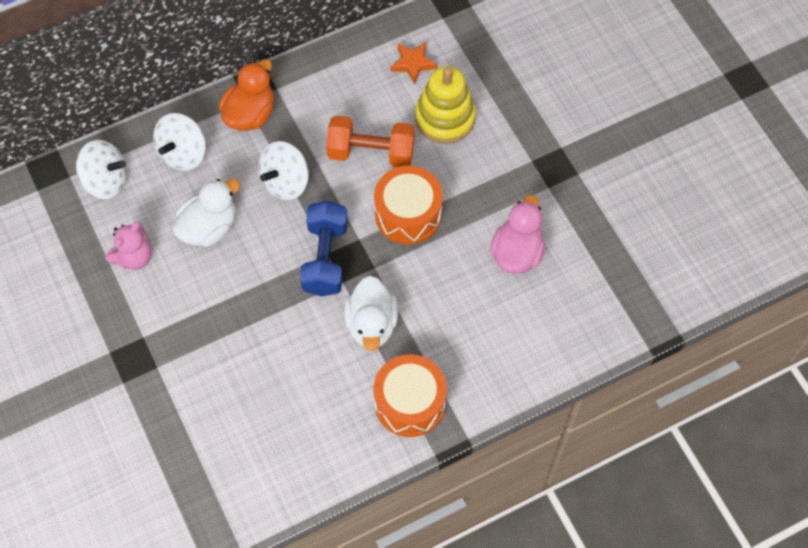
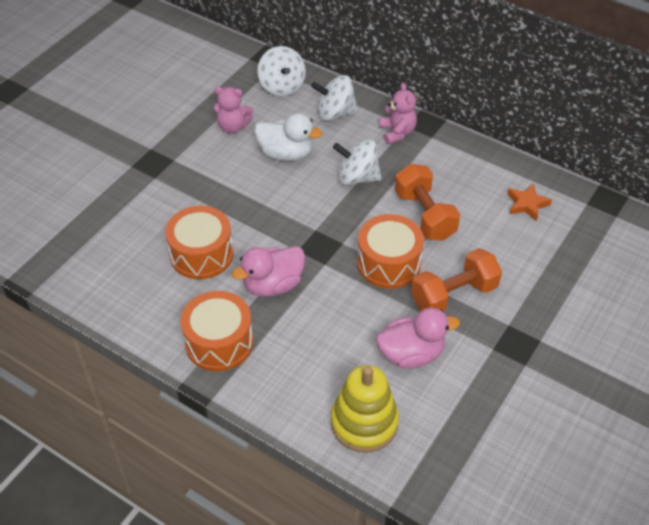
camera: 60 degrees right, 15 degrees down
orange duck [219,59,274,131] -> pink teddy bear [380,82,417,145]
blue dumbbell [300,201,348,296] -> none
white duck [344,276,398,351] -> pink duck [232,246,305,297]
yellow stacking toy [415,66,476,144] -> yellow stacking toy moved to [331,365,399,453]
none -> orange drum [165,206,234,279]
none -> orange dumbbell [411,248,502,312]

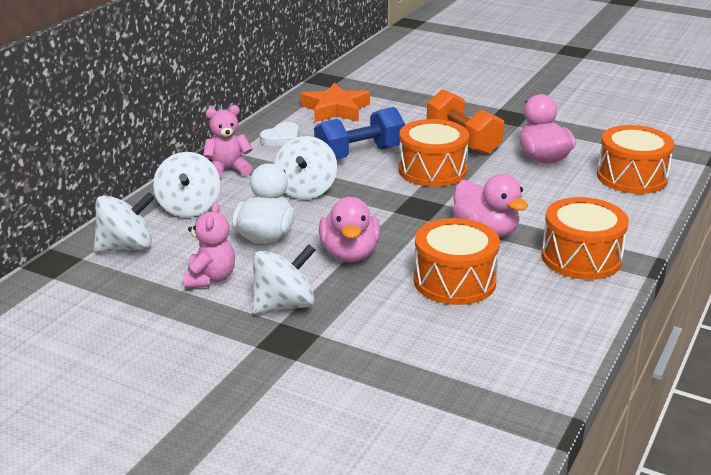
camera: 95 degrees left, 20 degrees down
yellow stacking toy [331,365,399,453] -> orange drum [597,125,674,194]
orange dumbbell [395,164,460,241] -> blue dumbbell [314,107,405,160]
orange star [508,183,552,221] -> orange star [300,83,370,122], size x1.59
none -> white spinning top [252,244,316,314]
none -> white heart [260,122,299,146]
none -> pink duck [319,197,380,262]

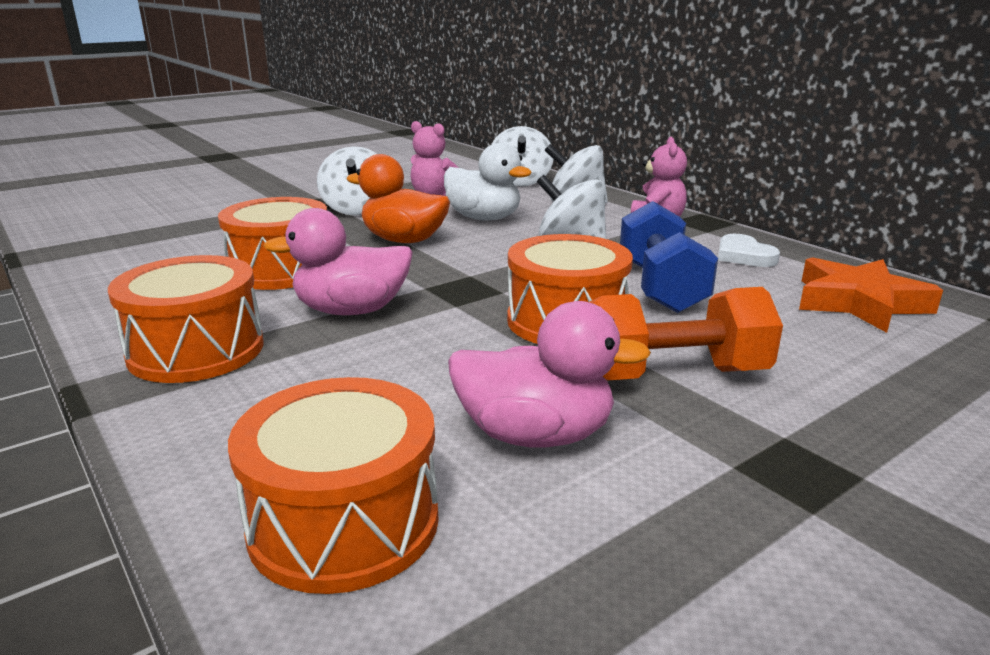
camera: 115 degrees right, 5 degrees down
pink duck [319,197,380,262] -> orange duck [346,154,450,243]

